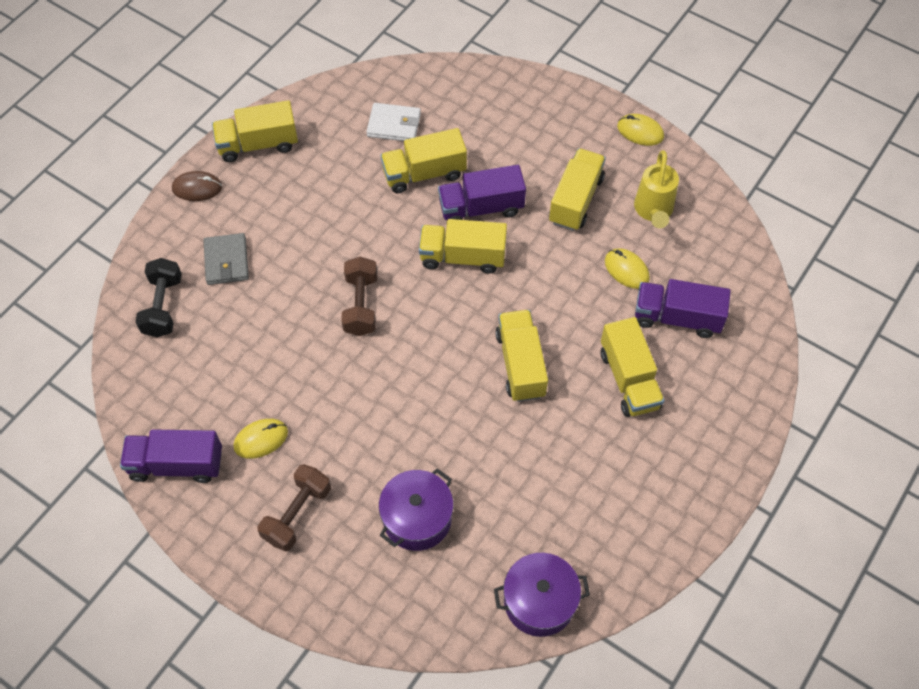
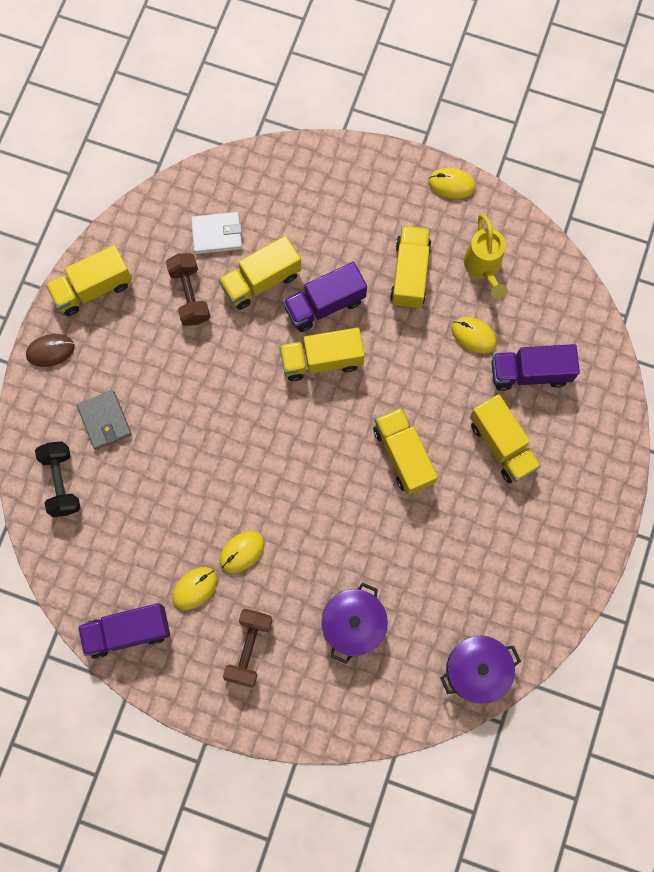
camera: 15 degrees left, 15 degrees up
brown dumbbell [341,257,377,336] -> brown dumbbell moved to [166,253,211,326]
none -> yellow mouse [219,531,265,573]

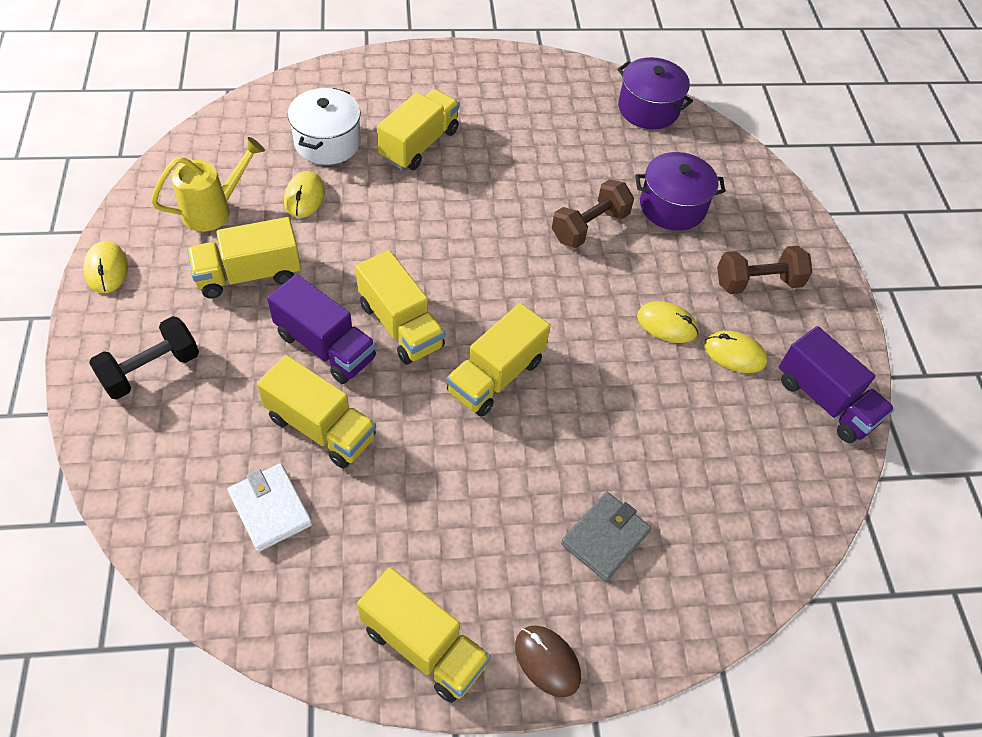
camera: 120 degrees left, 20 degrees down
black dumbbell [35,441,80,517] -> black dumbbell moved to [89,316,199,400]
brown dumbbell [166,253,211,326] -> brown dumbbell moved to [552,179,634,248]
yellow truck [373,407,438,495] -> yellow truck moved to [446,303,550,417]
purple truck [491,344,580,391] -> white pot [288,88,361,165]

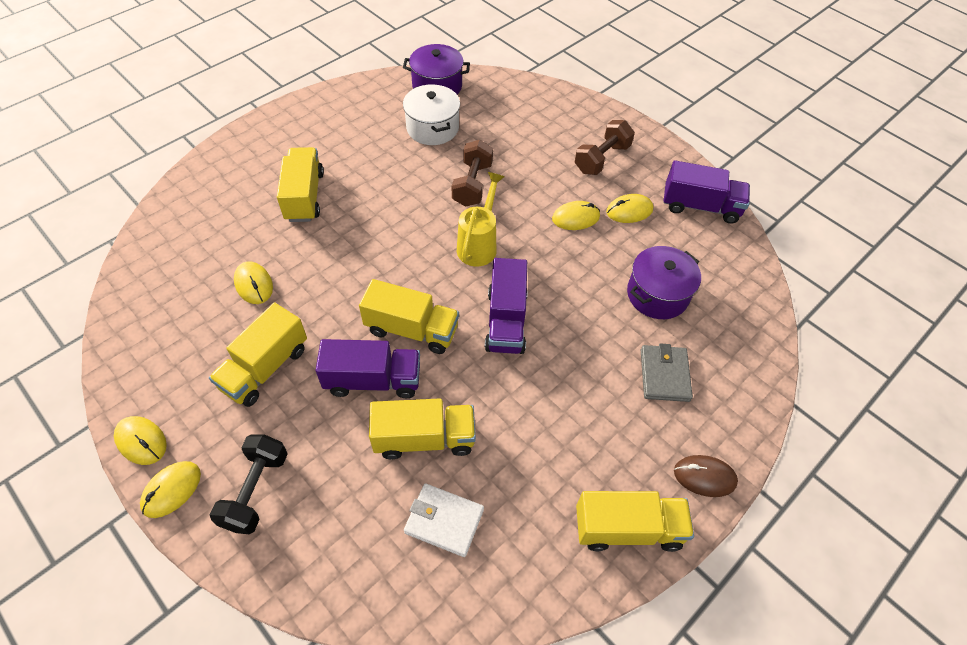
camera: 35 degrees left, 0 degrees up
yellow watering can [151,137,265,232] -> yellow watering can moved to [457,172,504,267]
white pot [288,88,361,165] -> white pot moved to [403,84,460,145]
yellow truck [446,303,550,417] -> purple truck [485,258,528,354]
purple pot [635,152,726,231] -> purple pot moved to [627,246,701,319]
none -> yellow mouse [140,461,201,518]

